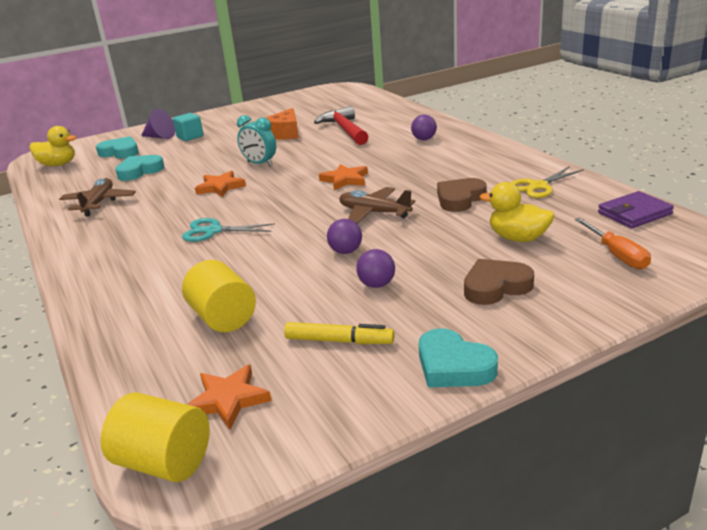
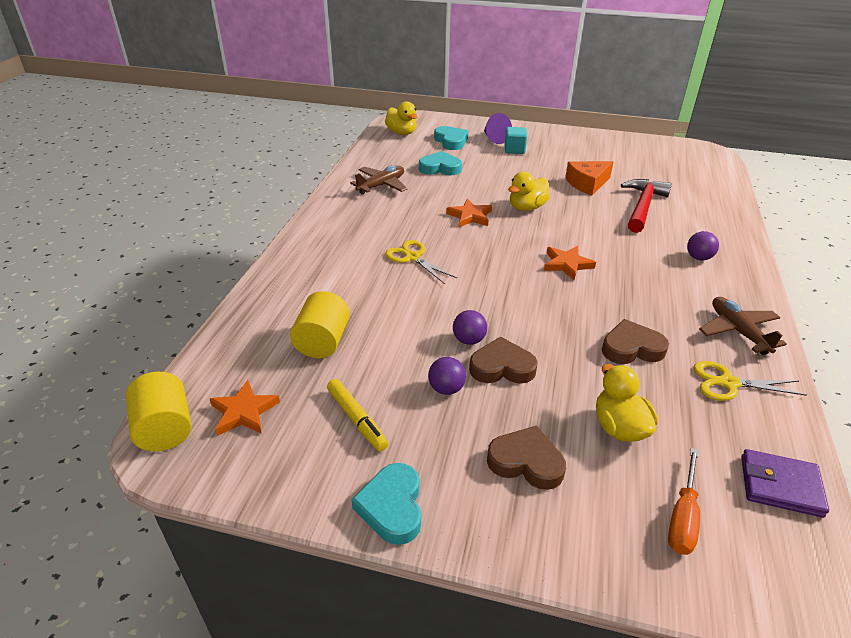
camera: 40 degrees right, 10 degrees up
turquoise scissors [182,218,275,242] -> yellow scissors [385,240,457,284]
turquoise clock [237,115,276,166] -> yellow duck [508,171,550,211]
brown plane [339,187,416,223] -> brown plane moved to [699,297,787,355]
none -> brown heart [469,336,538,384]

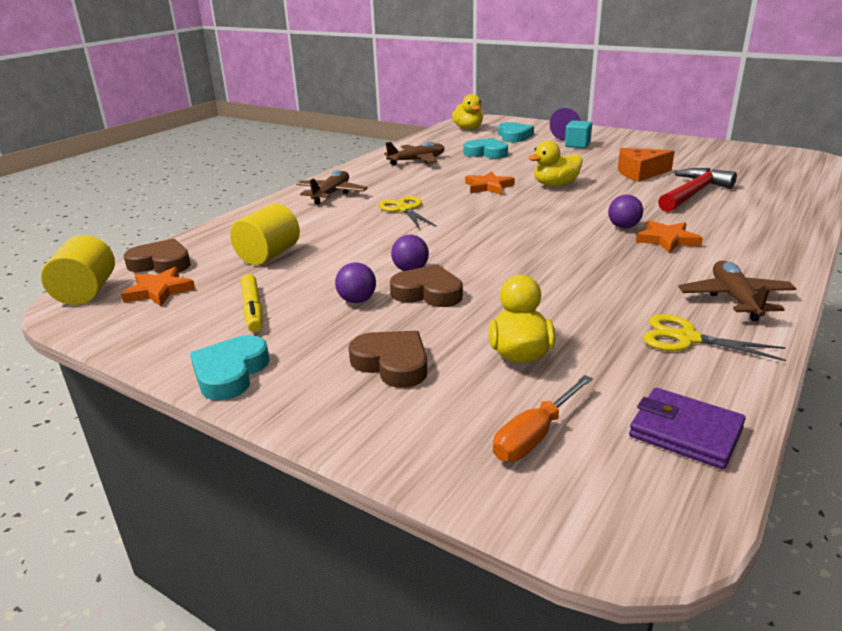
camera: 20 degrees right, 10 degrees down
orange star [544,246,596,280] -> orange star moved to [636,220,703,253]
brown heart [602,319,669,364] -> brown heart moved to [124,238,191,274]
purple ball [687,231,719,260] -> purple ball moved to [608,195,643,228]
none -> brown plane [296,170,368,205]

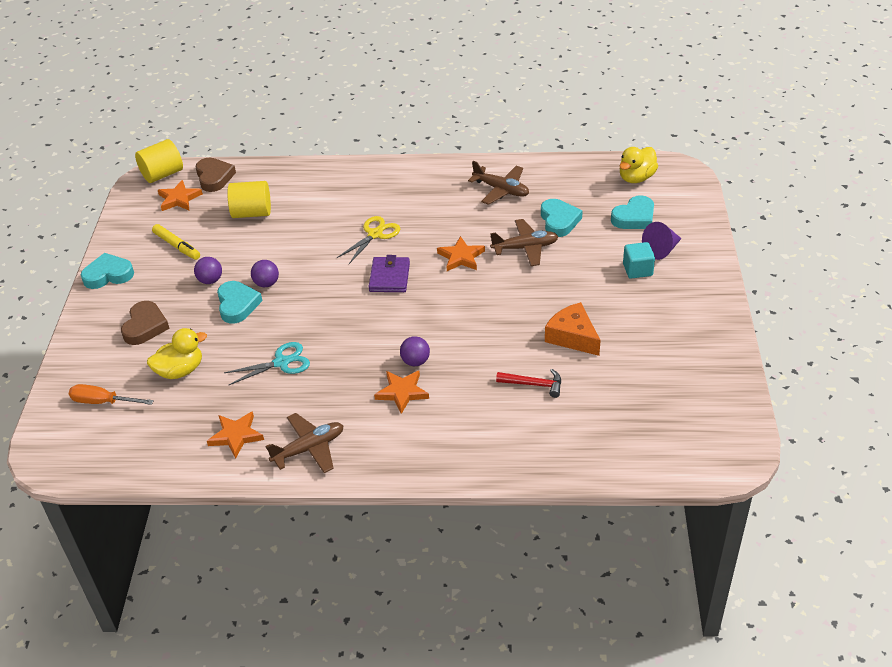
camera: 60 degrees right, 15 degrees up
yellow marker [241,274,263,332] -> yellow marker turned 90 degrees counterclockwise [152,224,200,260]
brown plane [296,170,368,205] -> brown plane moved to [490,219,559,266]
brown heart [390,264,463,307] -> turquoise heart [217,281,262,324]
yellow duck [528,141,582,187] -> none
purple wallet [629,388,746,469] -> purple wallet moved to [369,255,410,292]
yellow scissors [643,314,786,361] -> orange star [207,411,264,458]
red hammer [658,168,737,212] -> red hammer [496,369,561,398], size x0.58
none -> turquoise scissors [224,342,310,385]

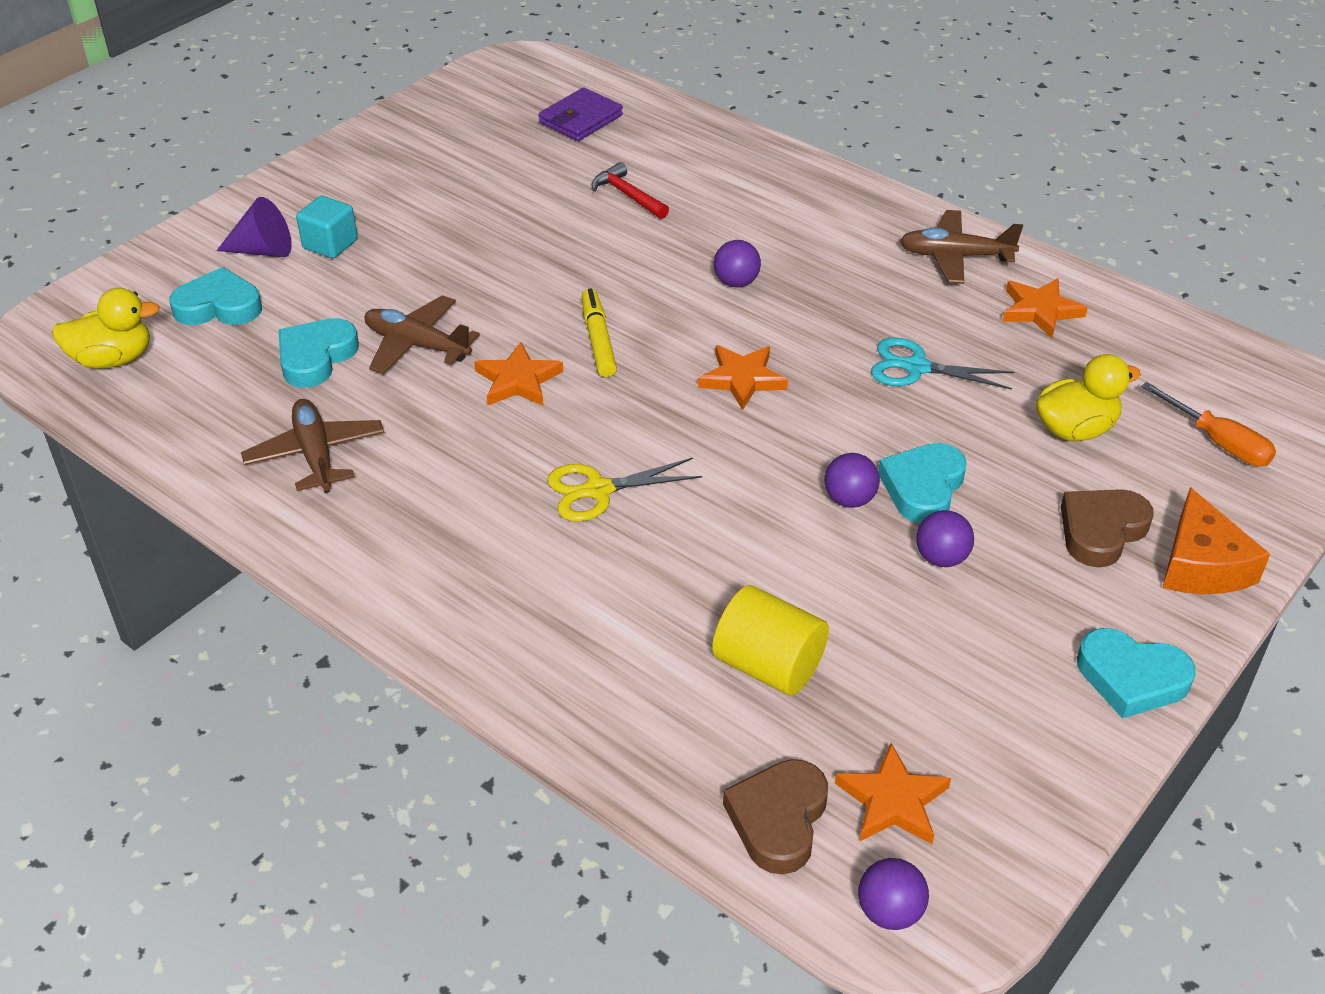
camera: 145 degrees left, 0 degrees up
yellow cylinder [135,139,183,183] -> purple ball [858,858,929,930]
yellow duck [147,328,207,379] -> yellow duck turned 150 degrees clockwise [1036,354,1141,441]
yellow marker [152,224,200,260] -> yellow marker moved to [582,288,617,377]
purple wallet [369,255,410,292] -> purple wallet moved to [539,88,623,141]
orange star [374,371,429,414] -> orange star moved to [698,345,788,410]
orange cheese [545,302,601,356] -> orange cheese moved to [1162,487,1270,594]

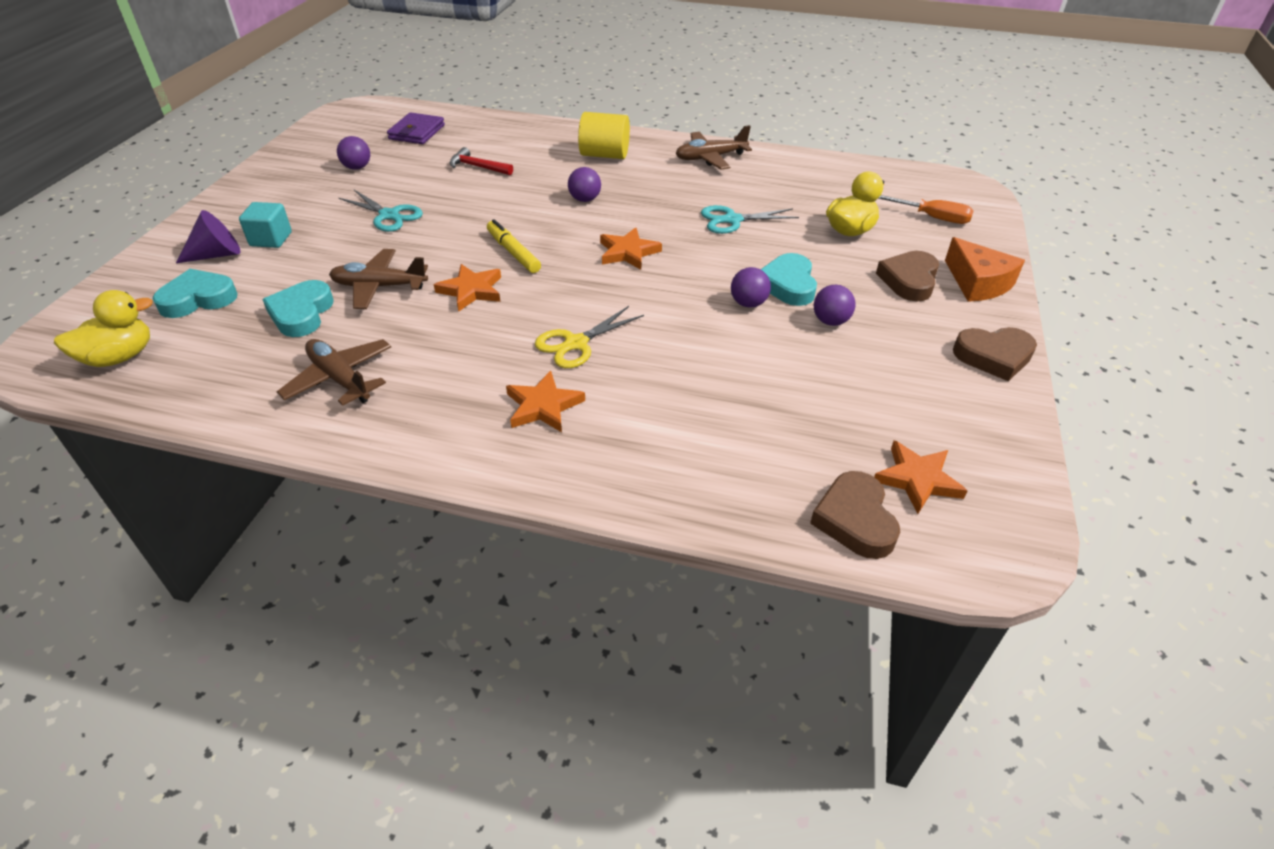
camera: 25 degrees left, 0 degrees up
yellow cylinder [712,585,829,696] -> yellow cylinder moved to [578,112,630,159]
purple ball [858,858,929,930] -> purple ball moved to [337,136,370,170]
orange star [1002,278,1088,338] -> orange star moved to [506,371,585,432]
turquoise heart [1077,628,1196,719] -> brown heart [953,327,1037,381]
none -> turquoise scissors [339,190,423,232]

